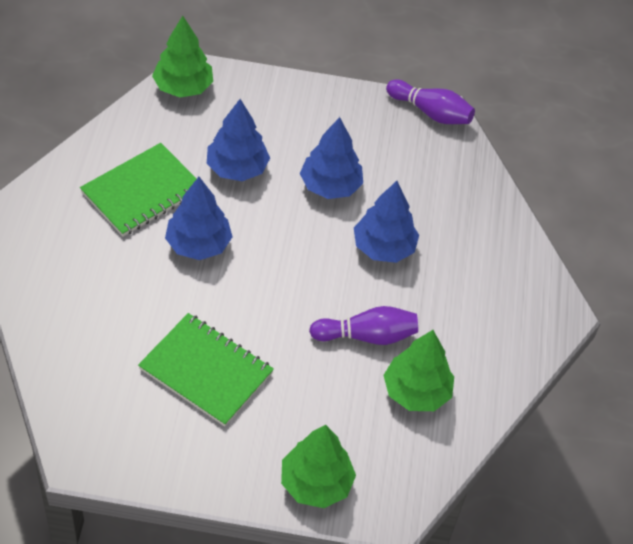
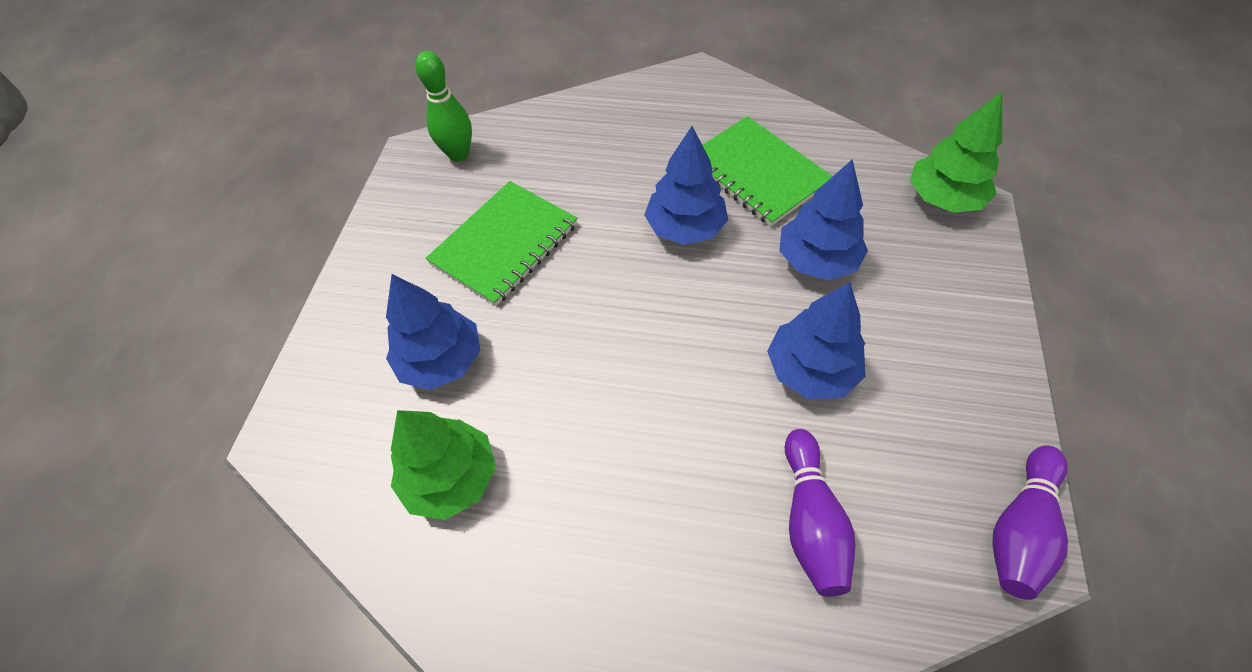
camera: 100 degrees right, 5 degrees up
green tree [281,425,356,508] -> none
purple bowling pin [309,306,418,345] -> purple bowling pin moved to [785,429,855,596]
blue tree [354,181,419,263] -> blue tree moved to [386,274,481,390]
none -> green bowling pin [416,51,472,162]

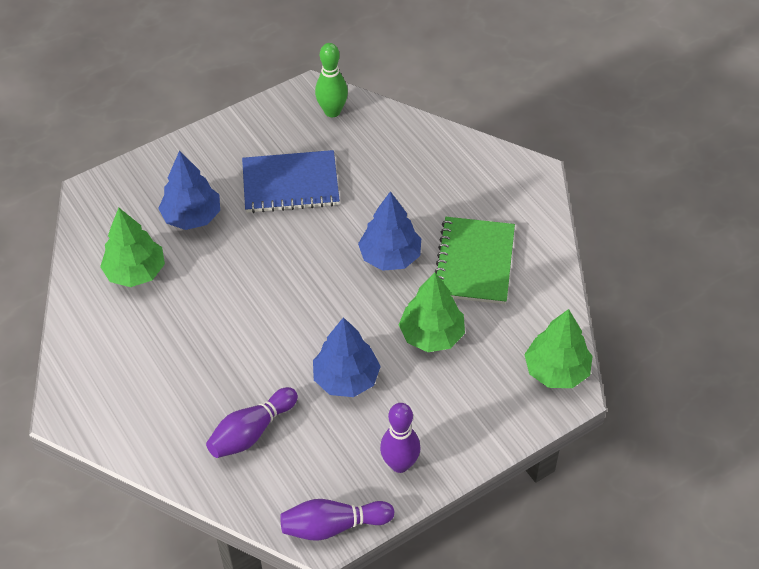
camera: 45 degrees right, 5 degrees down
green notebook [425,181,577,306] -> blue notebook [242,150,340,213]
blue tree [779,159,868,280] -> green tree [399,272,465,352]
none -> purple bowling pin [380,403,420,473]

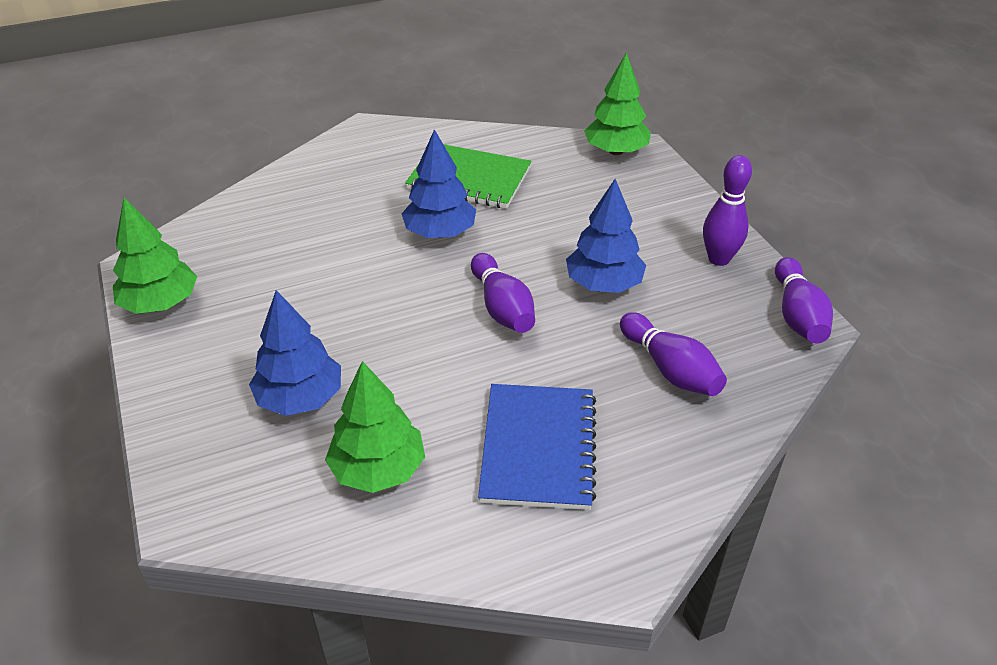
camera: 80 degrees left, 10 degrees down
blue notebook [242,150,340,213] -> blue notebook moved to [478,384,596,510]
green bowling pin [315,43,348,117] -> none
green tree [399,272,465,352] -> green tree moved to [113,197,197,314]
none -> purple bowling pin [471,253,535,333]

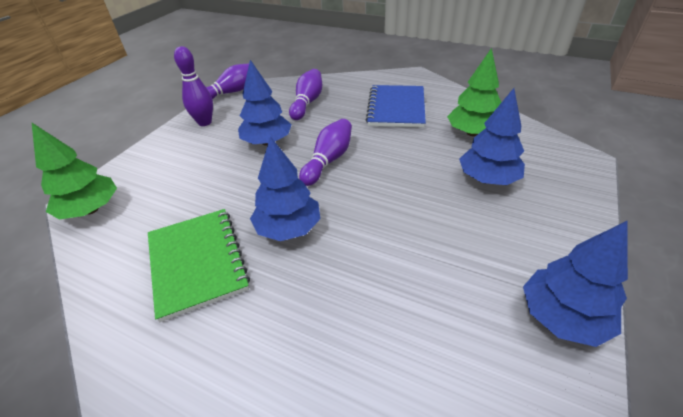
camera: 130 degrees left, 0 degrees up
green tree [113,197,197,314] -> blue tree [523,221,628,347]
blue notebook [478,384,596,510] -> blue notebook turned 45 degrees counterclockwise [366,85,426,128]

